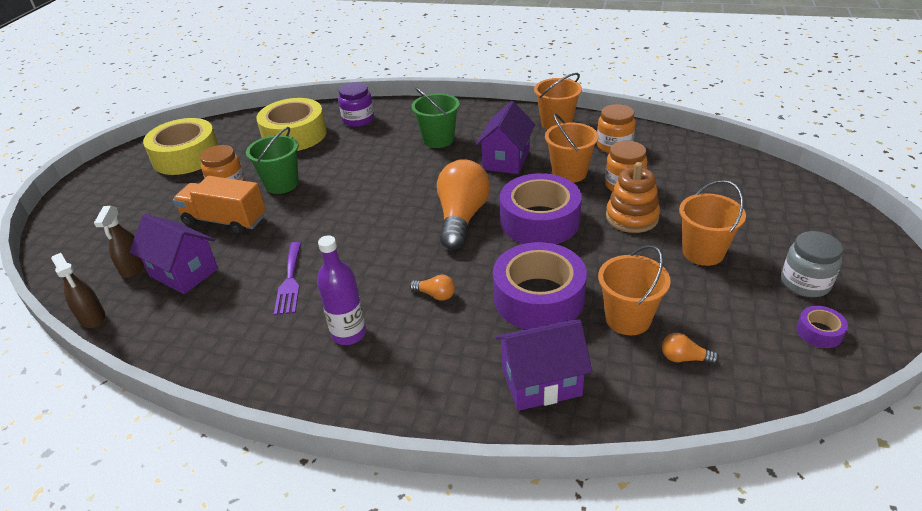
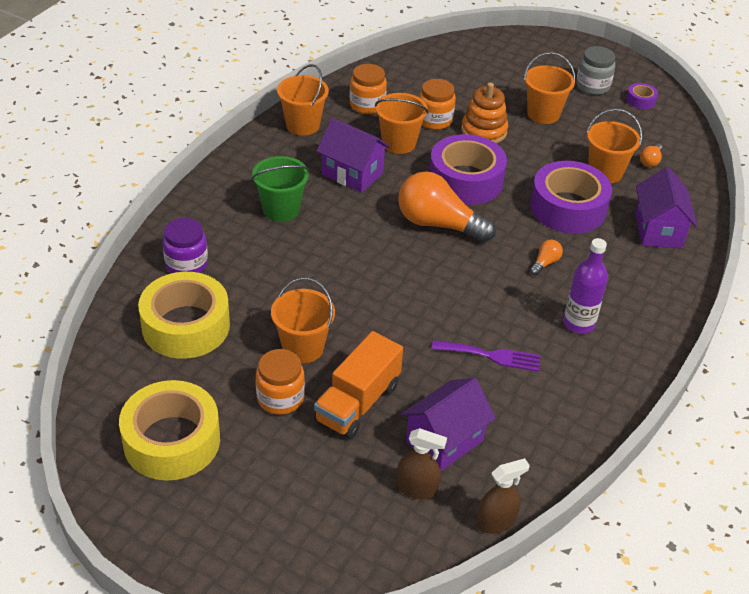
camera: 80 degrees left, 5 degrees up
green bucket [246,127,299,194] -> orange bucket [271,277,335,363]

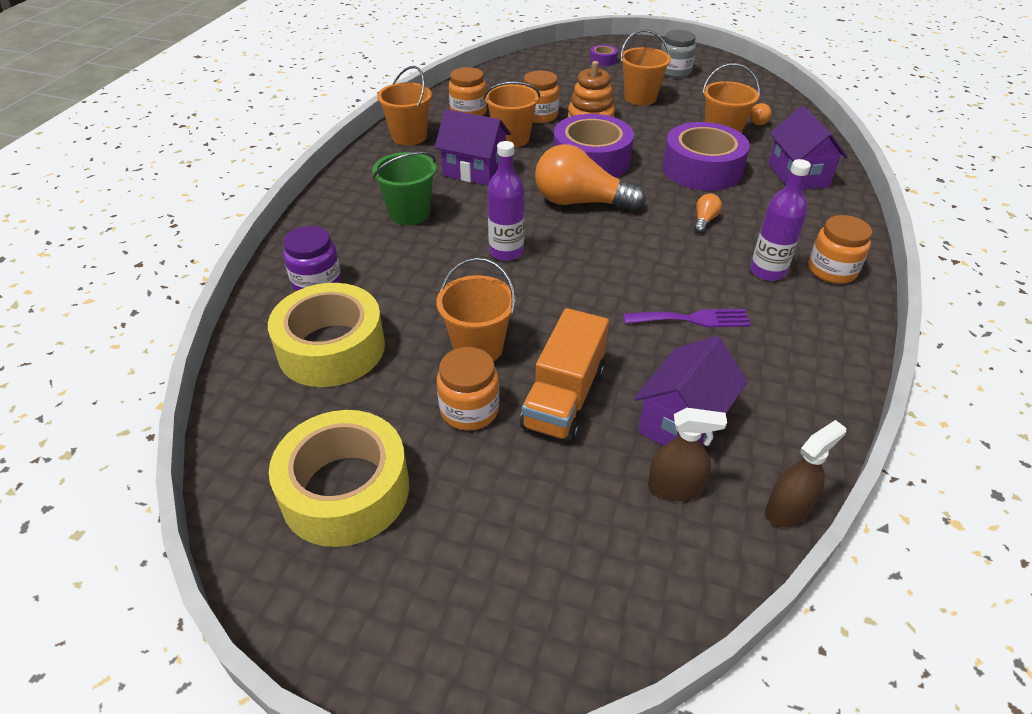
camera: 10 degrees left, 0 degrees up
purple tape [626,83,658,109] -> purple tape moved to [590,45,618,66]
none -> purple bottle [487,141,525,261]
none -> orange jar [808,215,872,284]

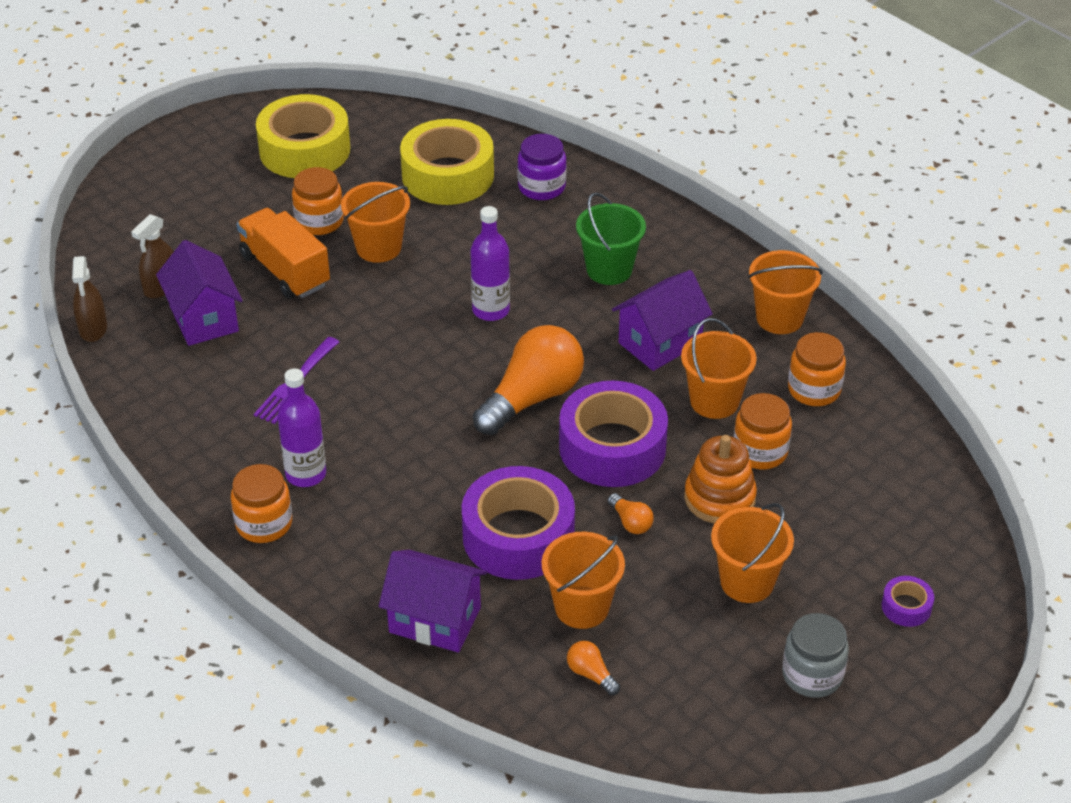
camera: 120 degrees right, 0 degrees up
orange light bulb [694,194,722,233] -> orange light bulb moved to [608,493,654,534]

